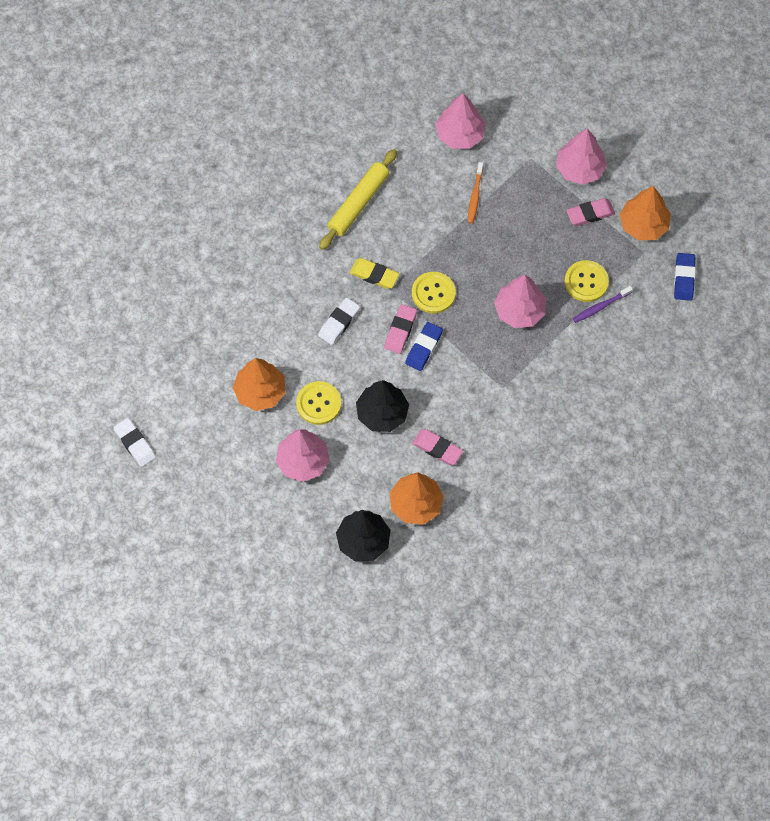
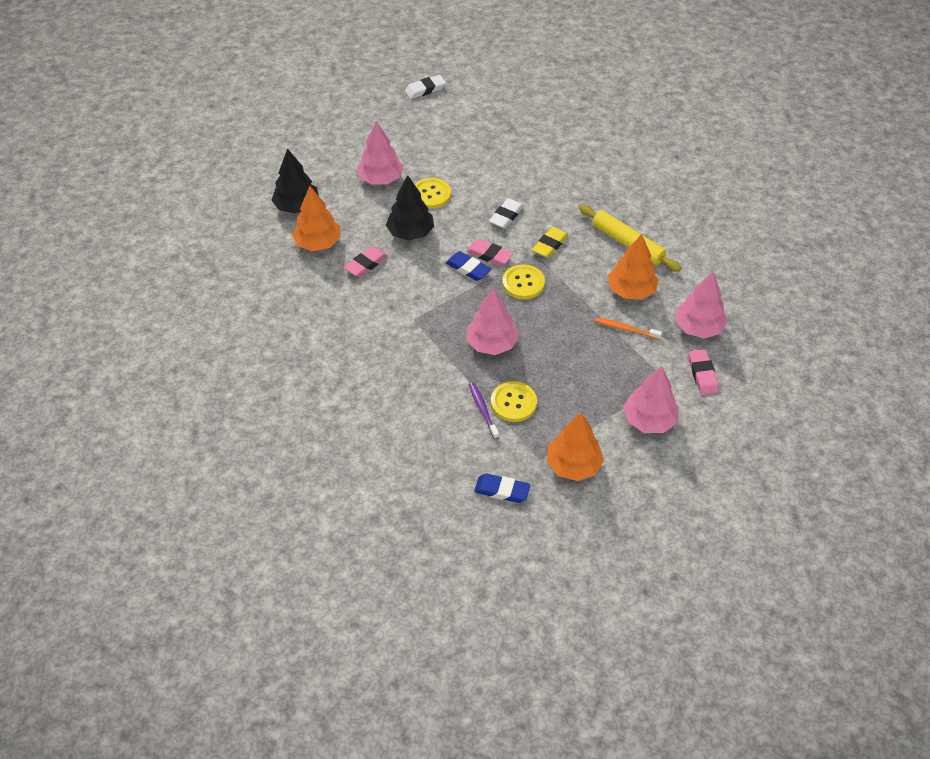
camera: 100 degrees right, 15 degrees down
orange tree [233,358,285,411] -> orange tree moved to [608,234,659,300]
white eraser [318,298,360,345] -> white eraser turned 75 degrees clockwise [489,198,524,229]
pink eraser [566,198,615,226] -> pink eraser moved to [688,349,719,395]

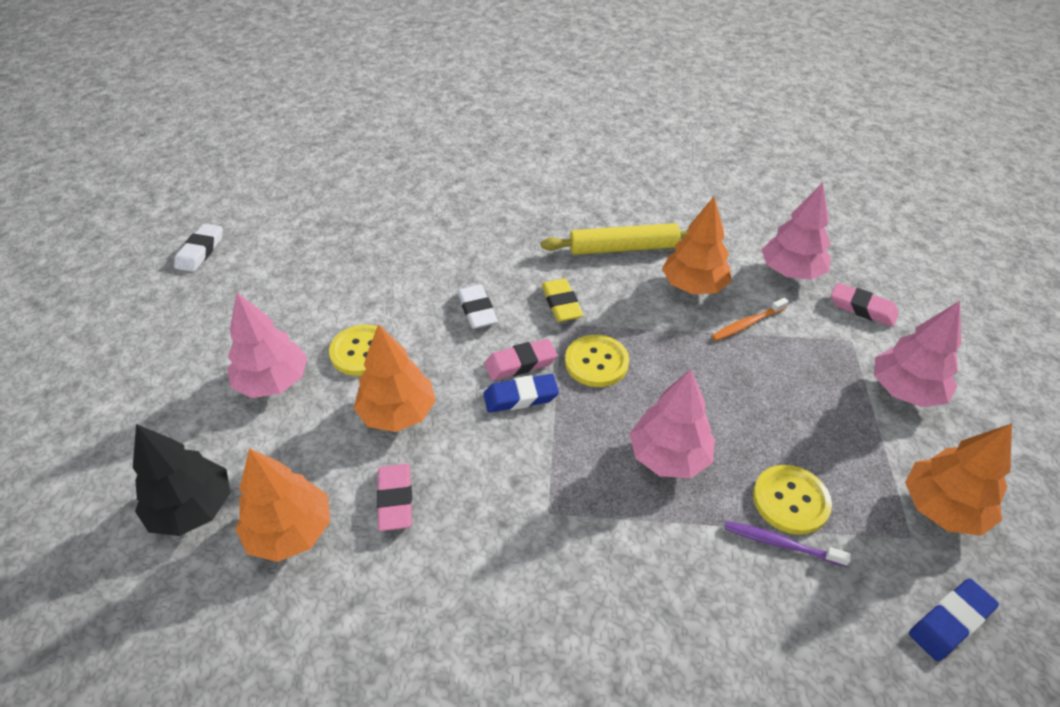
camera: 50 degrees left, 5 degrees down
black tree [386,175,434,241] -> orange tree [354,324,436,432]

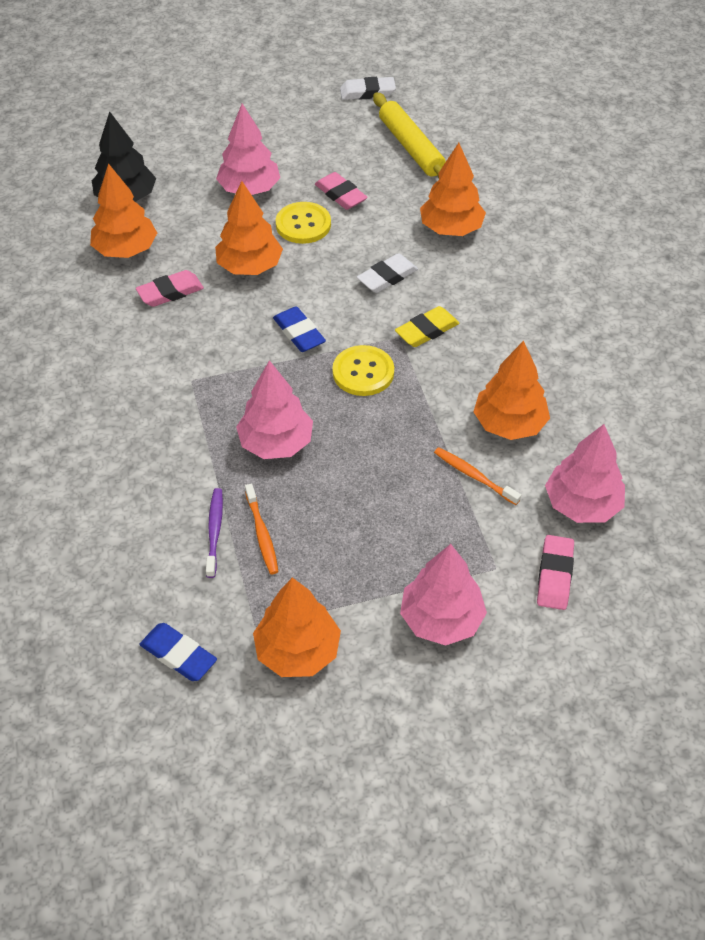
camera: 70 degrees right, 5 degrees up
pink eraser [485,339,558,381] -> pink eraser moved to [315,172,368,210]
yellow rolling pin [541,223,688,255] -> yellow rolling pin moved to [373,92,446,178]
yellow button [753,465,832,535] -> orange toothbrush [245,484,279,574]
none -> orange tree [420,143,486,236]

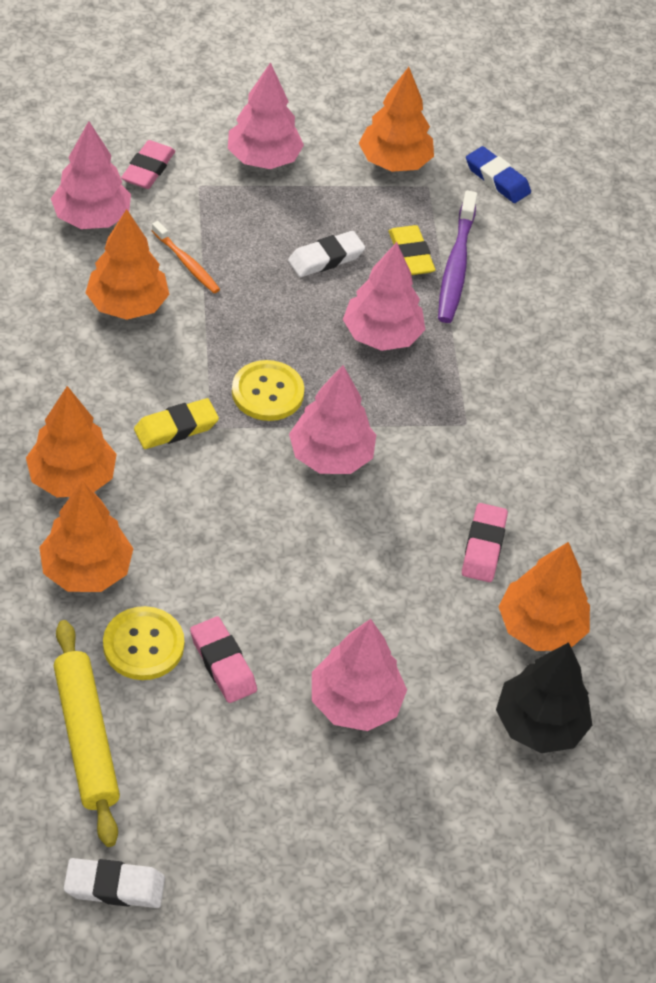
camera: 175 degrees left, 0 degrees up
pink eraser [136,270,204,307] -> pink eraser turned 60 degrees counterclockwise [462,503,508,582]
purple toothbrush [206,488,223,578] -> purple toothbrush [438,190,478,323], size x1.64
orange tree [215,181,283,275] -> orange tree moved to [26,386,117,497]
orange toothbrush [245,484,279,574] -> yellow eraser [389,225,436,275]
blue eraser [273,306,326,352] -> pink tree [289,365,376,474]
yellow button [276,202,331,244] -> yellow button moved to [103,606,184,680]
white eraser [357,253,418,293] -> white eraser moved to [288,231,365,277]

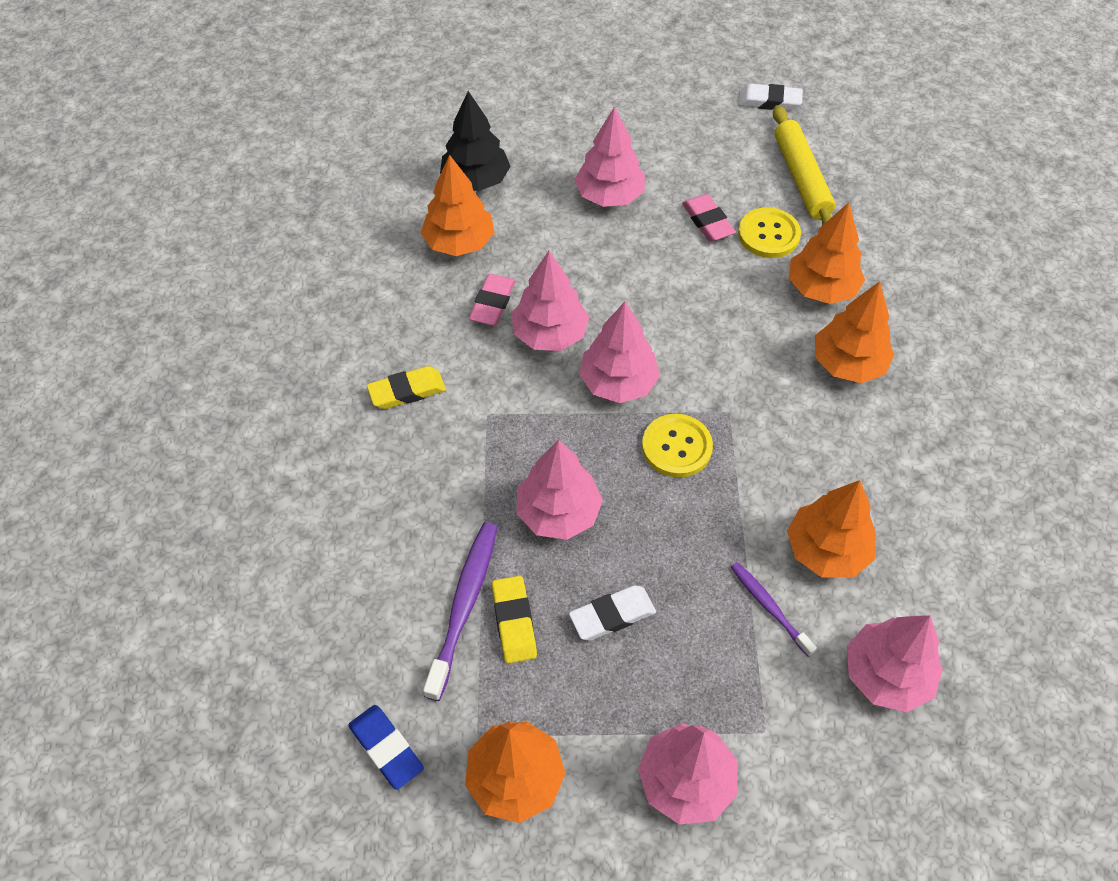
camera: 170 degrees left, 5 degrees up
pink eraser [121,140,175,189] -> none
yellow eraser [134,398,219,449] -> yellow eraser moved to [367,366,446,409]
orange toothbrush [152,221,220,293] -> purple toothbrush [731,562,817,657]
none -> pink tree [511,251,589,351]

